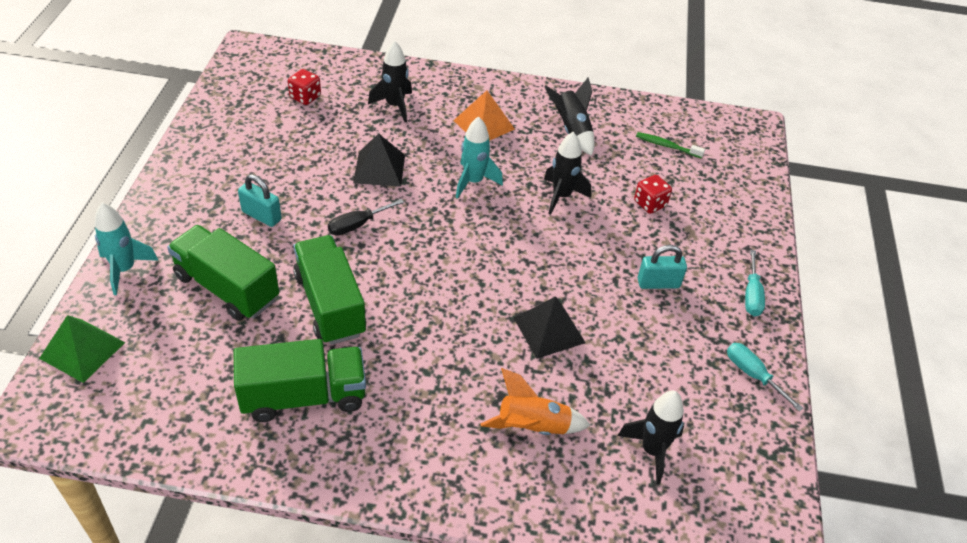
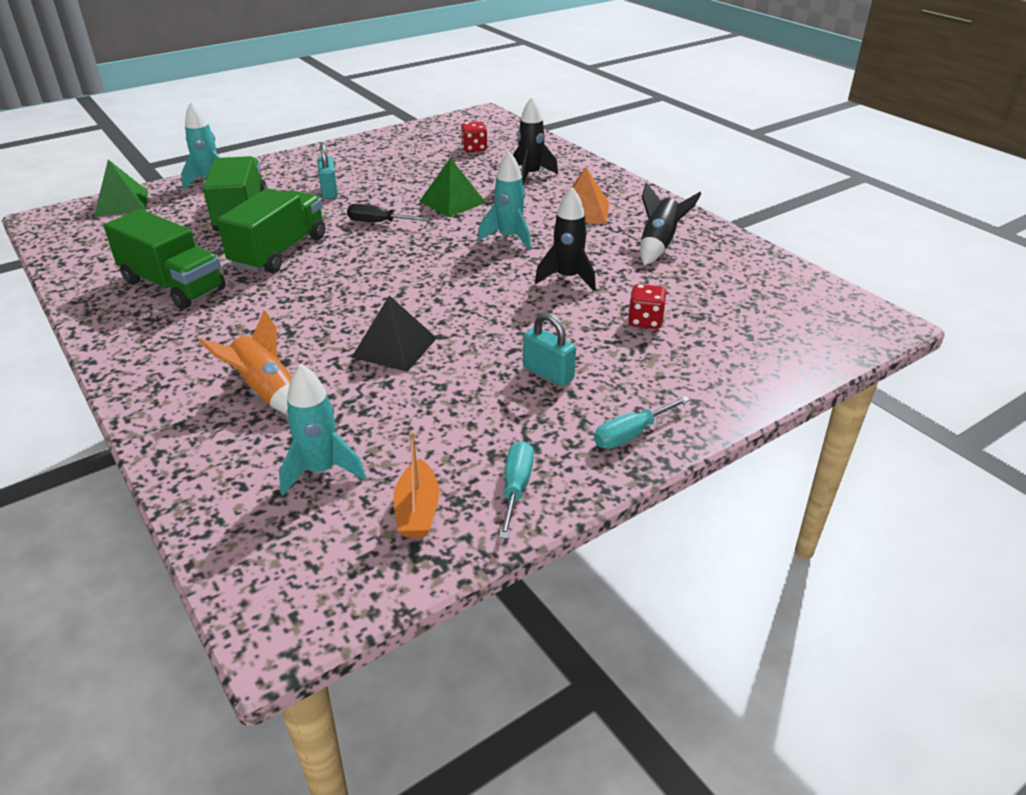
camera: 50 degrees right, 10 degrees down
black pyramid [353,133,405,187] -> green pyramid [419,158,486,217]
black rocket [618,391,684,484] -> turquoise rocket [279,363,366,496]
green toothbrush [636,132,705,158] -> none
none -> orange boat [393,432,440,538]

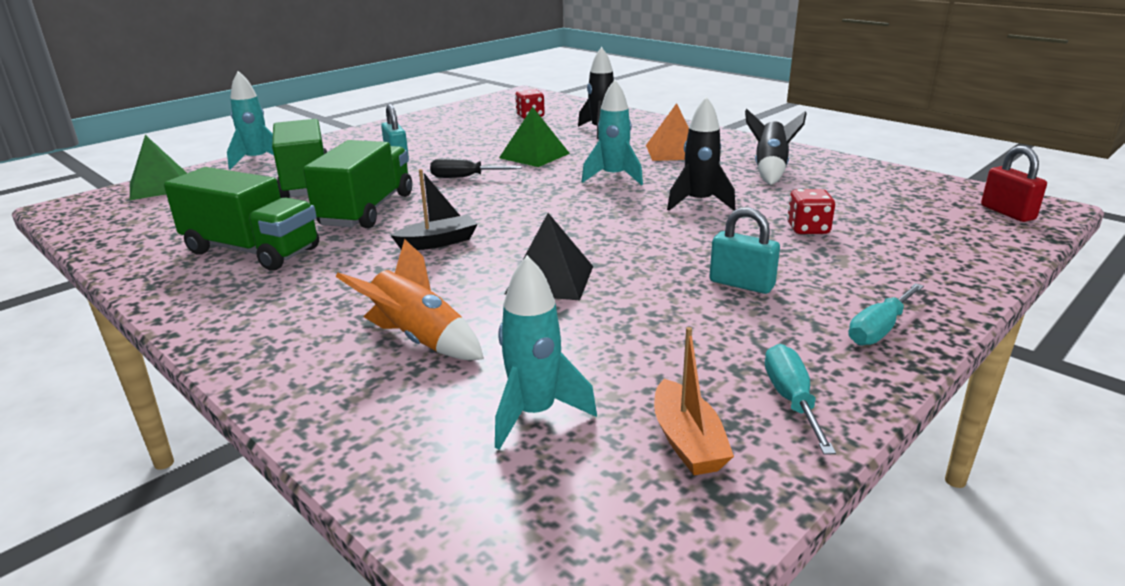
camera: 10 degrees left, 10 degrees down
none -> black boat [391,169,478,250]
none -> red padlock [981,146,1047,222]

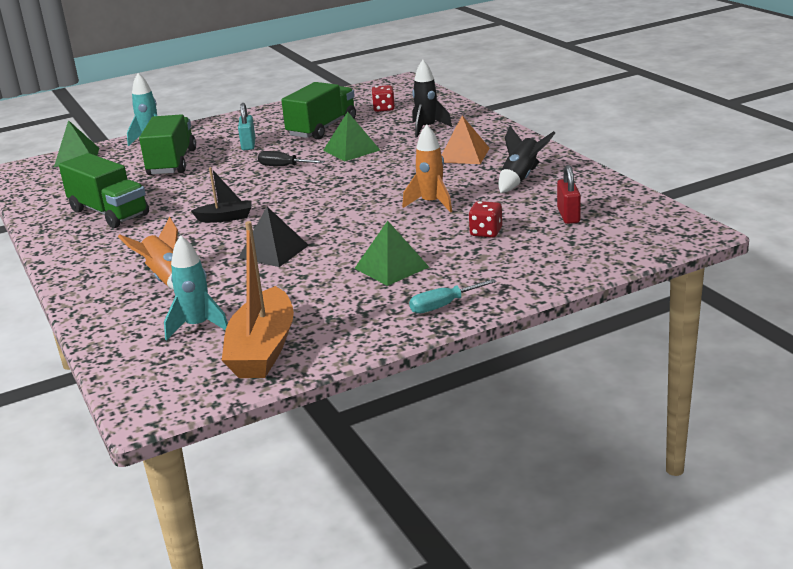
camera: 20 degrees right, 0 degrees up
green truck [303,140,412,228] -> green truck moved to [281,82,356,140]
turquoise rocket [581,80,643,185] -> none
orange boat [654,327,734,475] -> orange boat [222,221,294,378], size x1.88
black rocket [667,96,736,211] -> orange rocket [402,124,452,213]
turquoise padlock [709,207,780,294] -> green pyramid [354,221,429,286]
turquoise screwdriver [765,344,836,455] -> none
red padlock [981,146,1047,222] -> red padlock moved to [557,165,581,224]

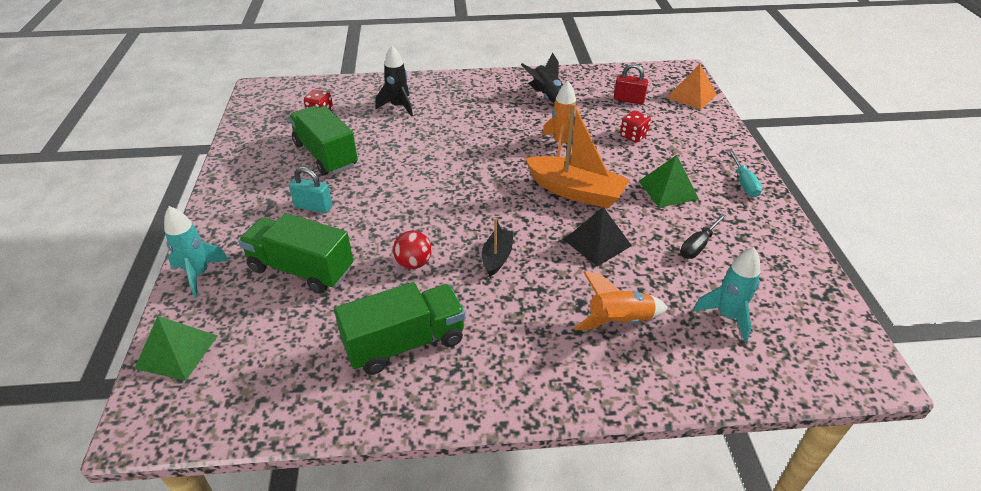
camera: 70 degrees left, 15 degrees up
orange boat [222,221,294,378] -> orange boat moved to [525,103,630,208]
black screwdriver [258,151,325,166] -> black screwdriver moved to [680,213,727,259]
green pyramid [323,112,380,161] -> none
orange pyramid [442,116,490,164] -> orange pyramid moved to [667,64,717,110]
none -> red ball [393,230,432,269]

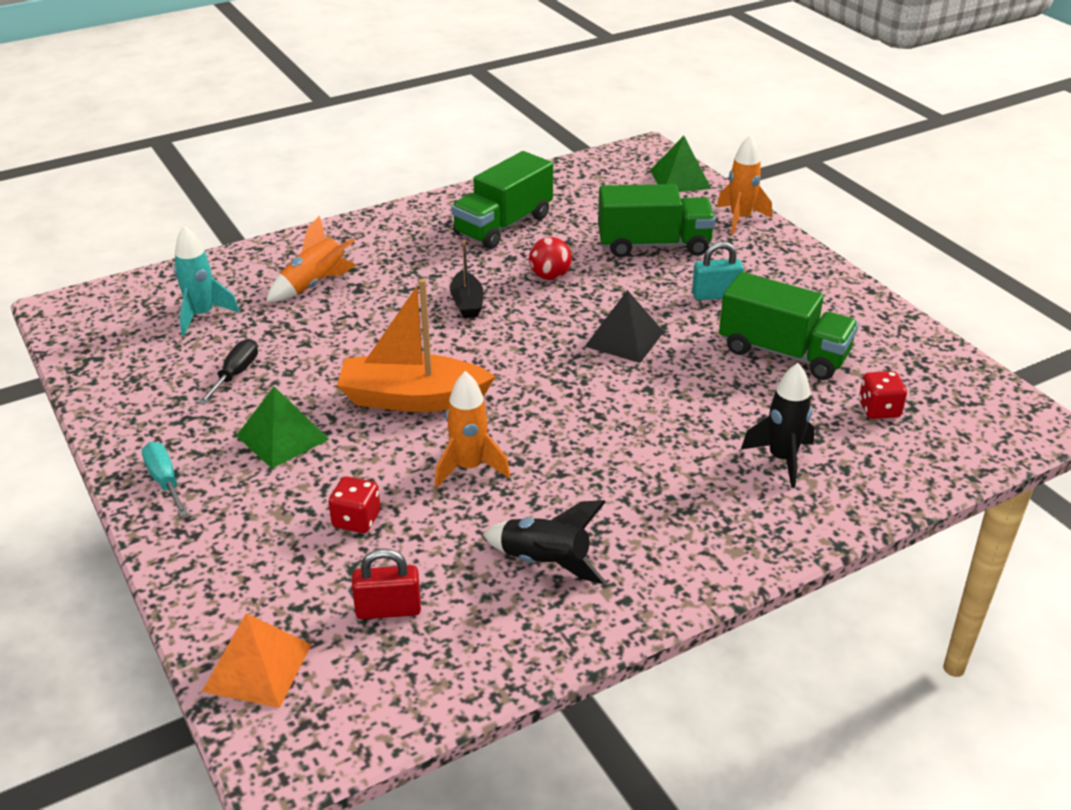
camera: 155 degrees right, 5 degrees down
turquoise rocket [164,206,229,298] -> orange rocket [717,135,772,235]
black pyramid [564,207,632,267] -> black pyramid moved to [585,290,664,363]

